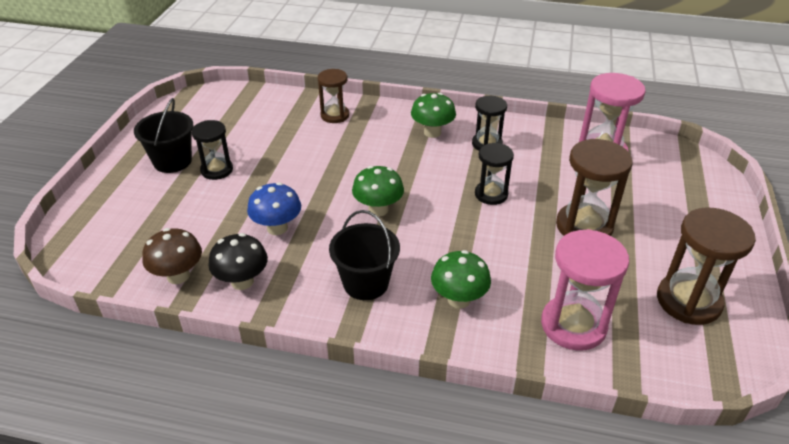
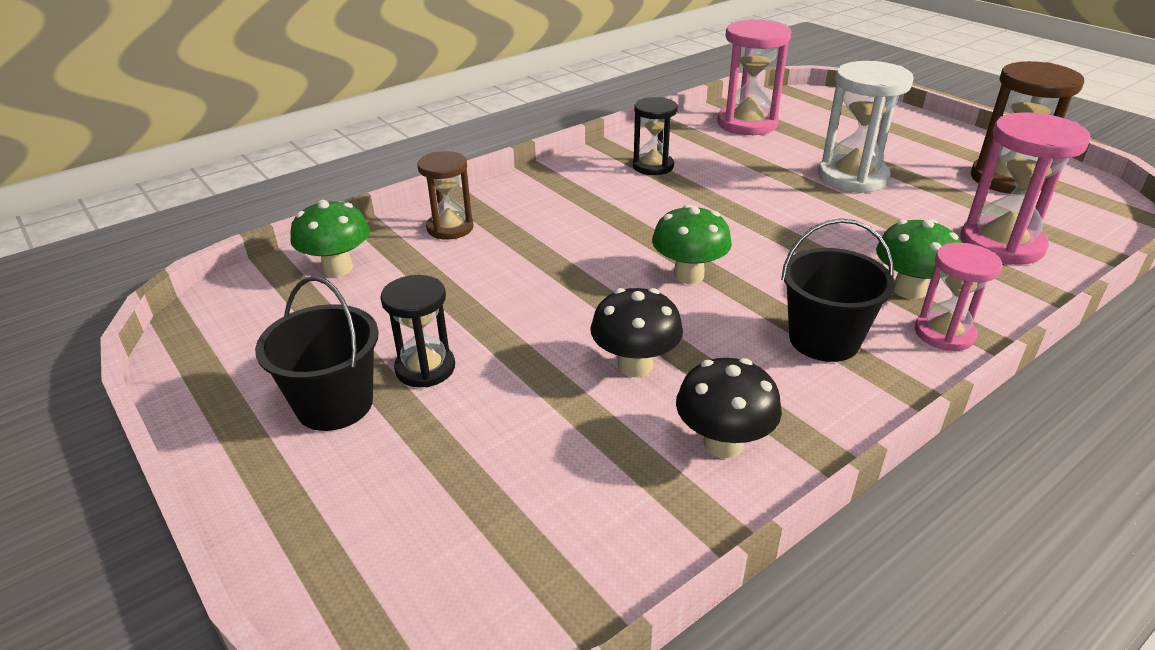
camera: 50 degrees left, 5 degrees down
brown mushroom [142,228,202,284] -> none
blue mushroom [247,182,301,235] -> black mushroom [591,288,683,377]
green mushroom [411,93,456,138] -> green mushroom moved to [291,200,370,277]
black hourglass [475,143,514,205] -> none
brown hourglass [556,139,633,236] -> white hourglass [818,61,914,193]
none -> pink hourglass [915,243,1002,351]

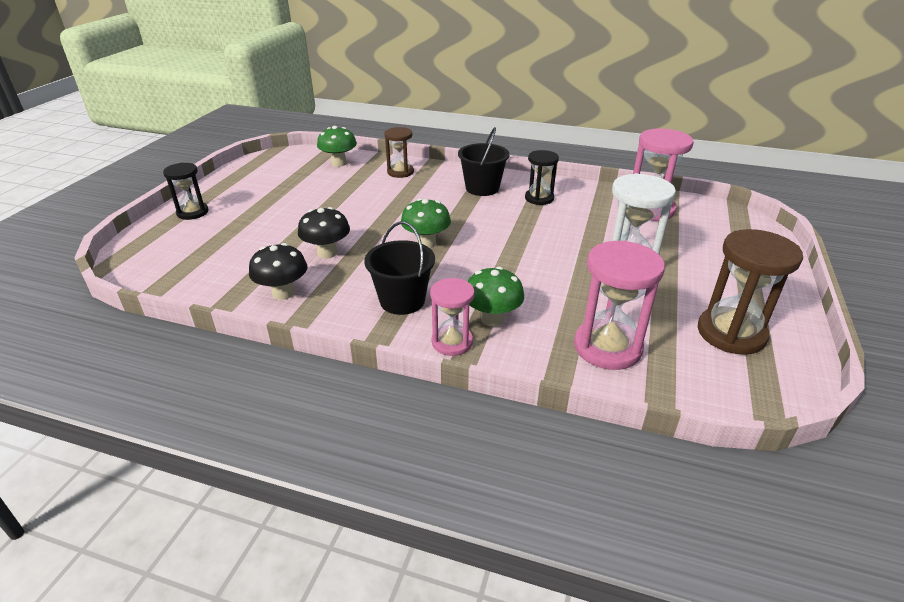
camera: 55 degrees right, 0 degrees up
black bucket [255,276,379,431] -> black bucket moved to [458,127,510,196]
black hourglass [380,275,455,388] -> black hourglass moved to [163,163,209,220]

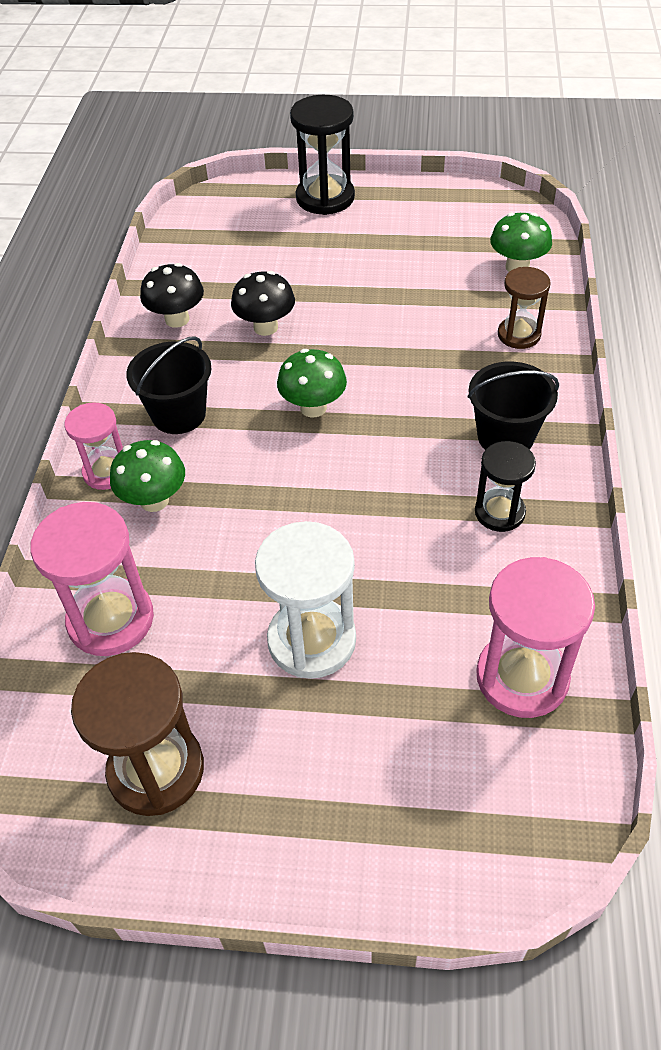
camera: 80 degrees right, 15 degrees up
black hourglass [163,163,209,220] -> black hourglass [290,95,355,215], size x1.60

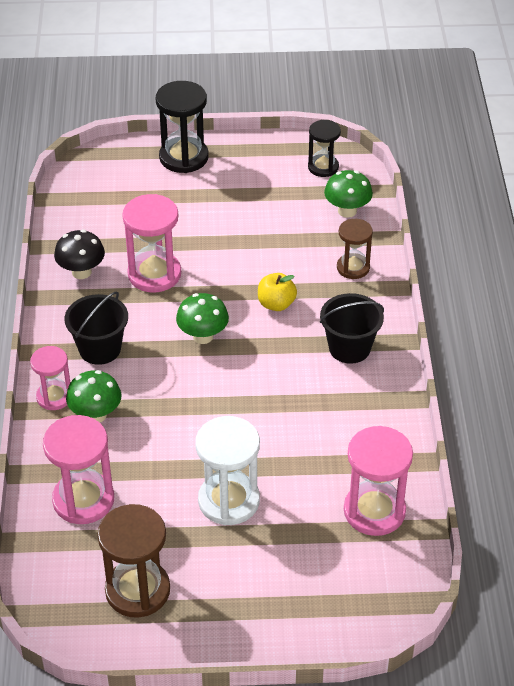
camera: 10 degrees left, 5 degrees down
black mushroom [231,271,295,336] -> pink hourglass [122,194,181,293]
black hourglass [475,441,536,532] -> black hourglass moved to [308,120,341,177]
none -> yellow apple [258,273,297,311]

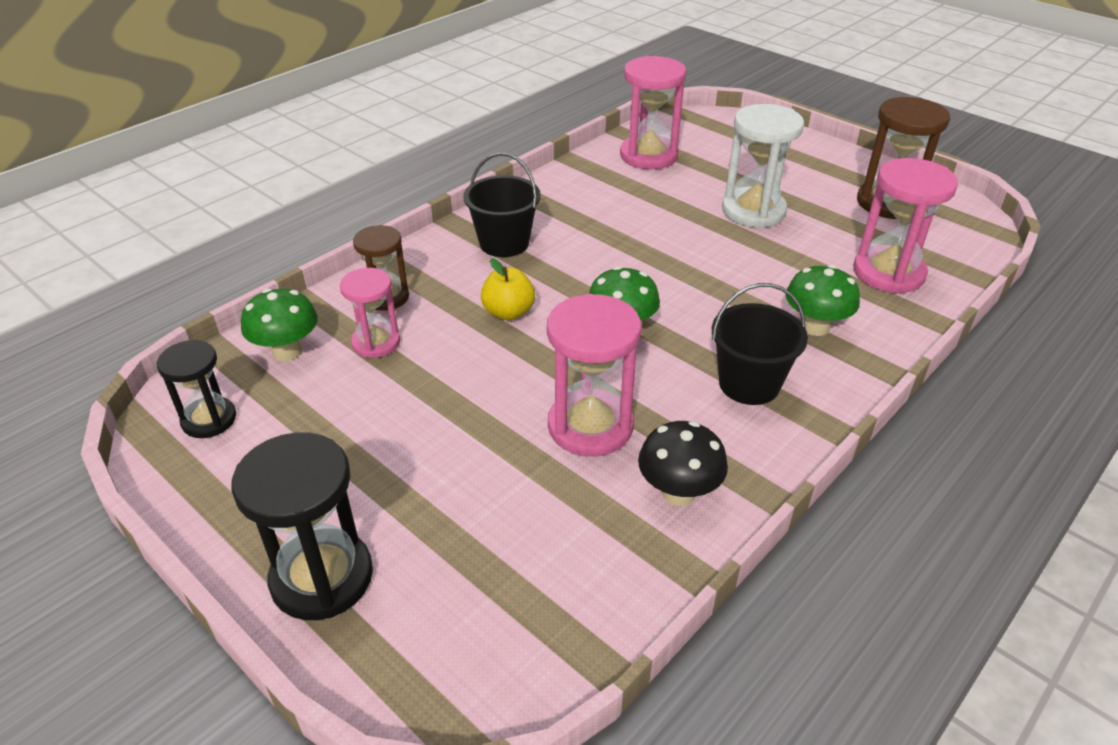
camera: 135 degrees left, 5 degrees down
pink hourglass [30,346,70,410] -> pink hourglass moved to [340,268,400,358]

